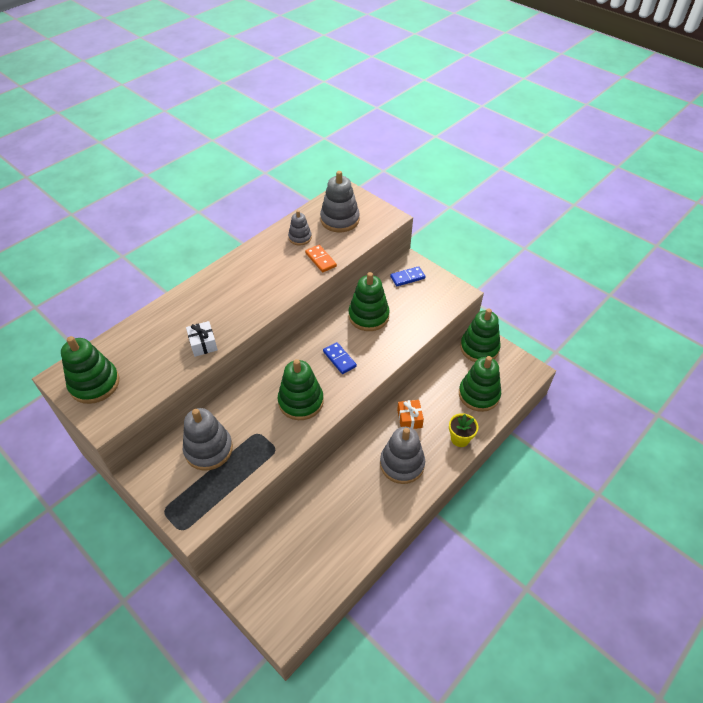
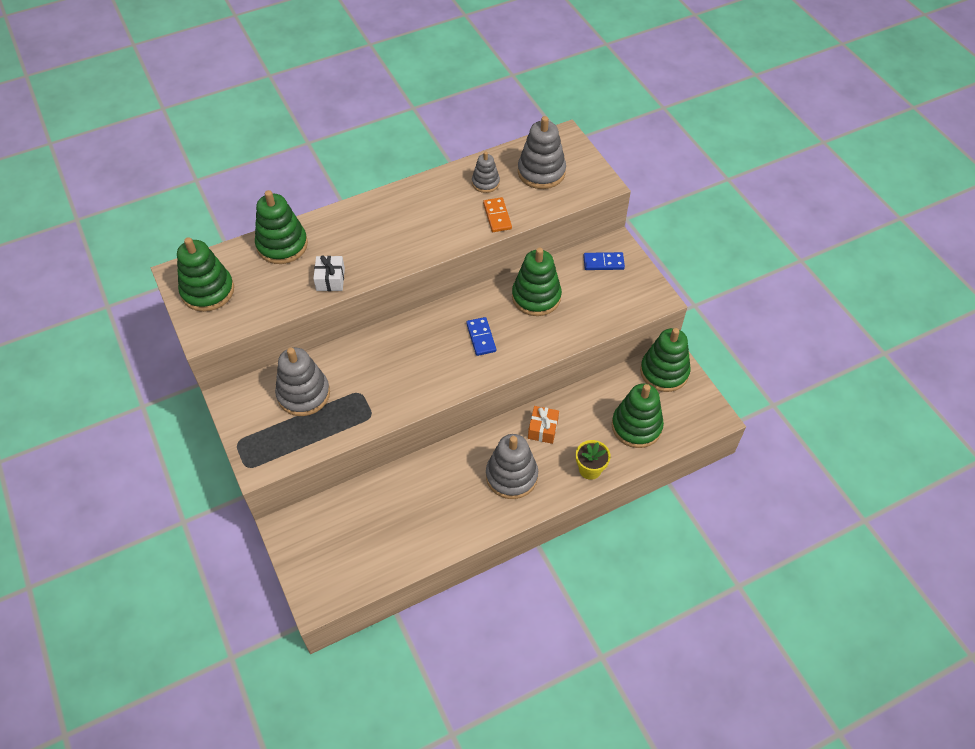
camera: 20 degrees right, 5 degrees up
green stacking toy [278,359,324,420] -> green stacking toy moved to [255,190,308,264]

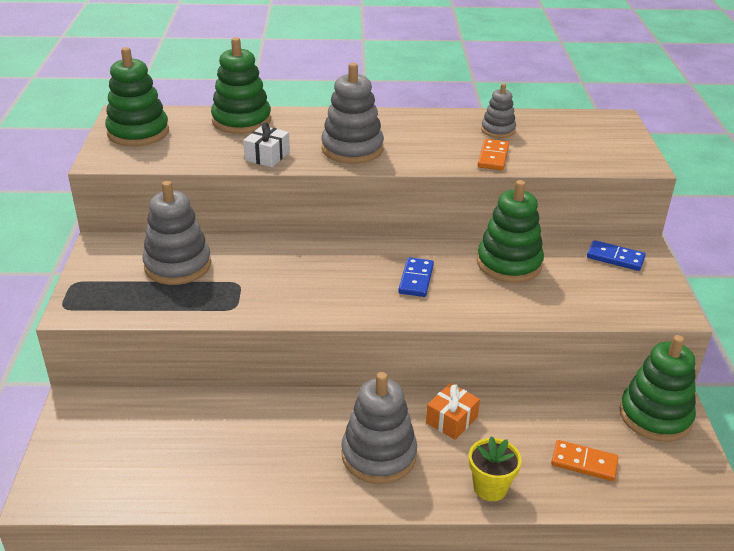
camera: 25 degrees right, 20 degrees down
grey stacking toy [518,116,566,189] -> grey stacking toy moved to [321,63,384,164]
green stacking toy [612,383,664,448] -> orange domino [551,440,619,481]

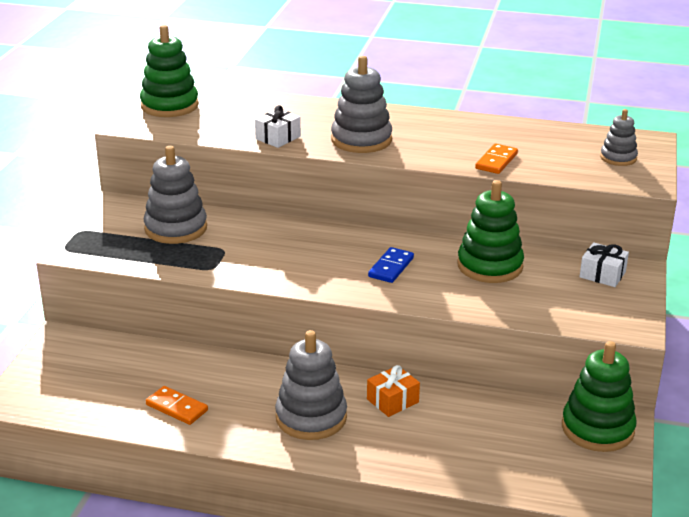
camera: 15 degrees right, 5 degrees down
green stacking toy [211,37,271,134] -> none
yellow flower pot [469,436,522,501] -> none
grey stacking toy [481,83,516,138] -> grey stacking toy moved to [600,109,638,166]
orange domino [551,440,619,481] -> orange domino moved to [146,386,208,425]
blue domino [587,240,646,271] -> white gift [580,242,629,287]

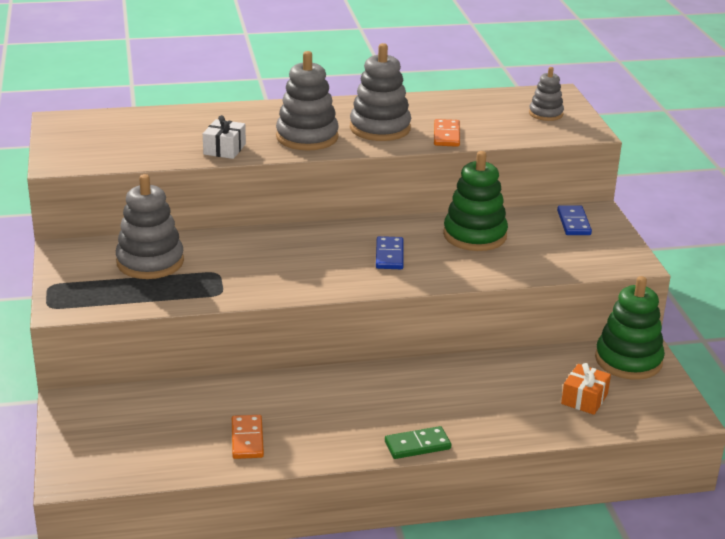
camera: 25 degrees left, 0 degrees up
green stacking toy [140,25,199,117] -> none
orange domino [146,386,208,425] -> orange domino turned 75 degrees clockwise [232,415,264,459]
grey stacking toy [275,330,347,440] -> grey stacking toy moved to [350,43,411,141]
orange gift [367,365,420,417] -> orange gift moved to [561,363,611,415]
white gift [580,242,629,287] -> blue domino [557,205,592,235]
none -> green domino [385,426,451,459]

